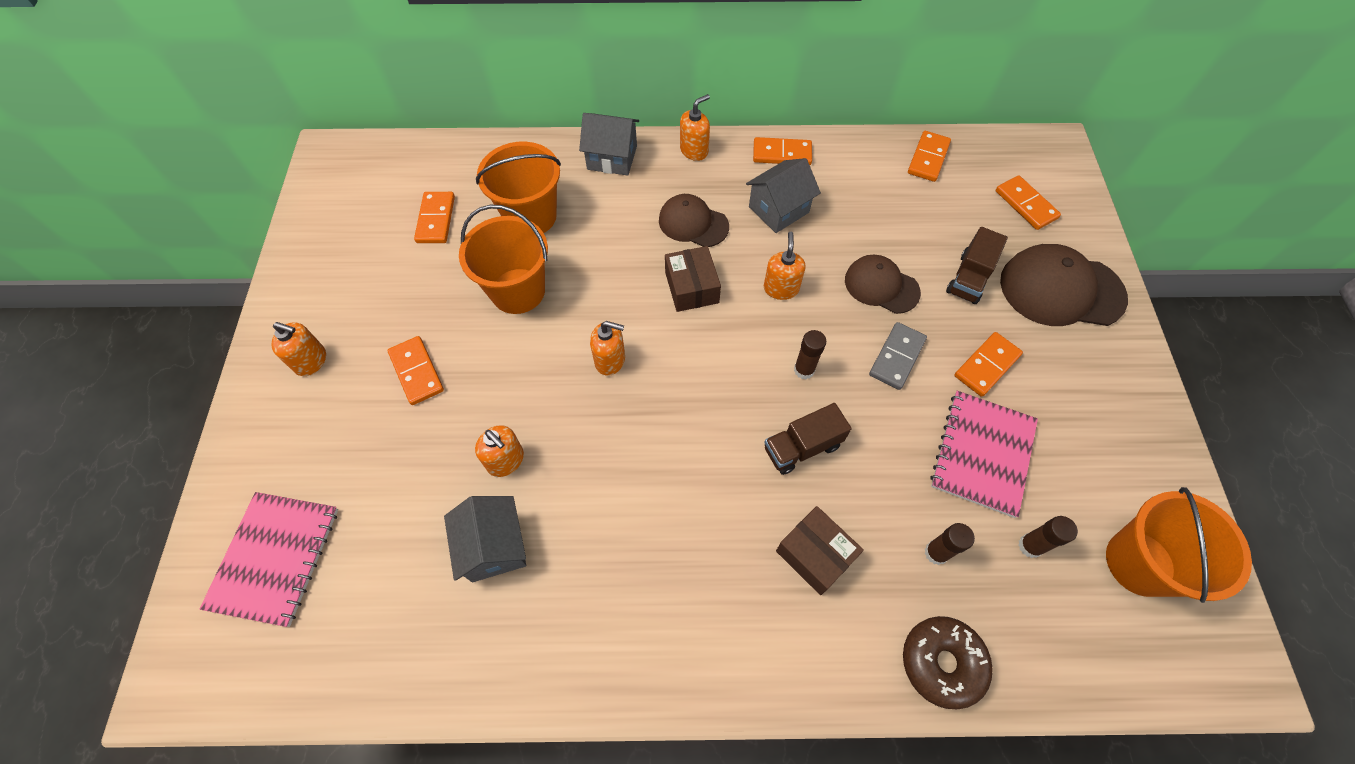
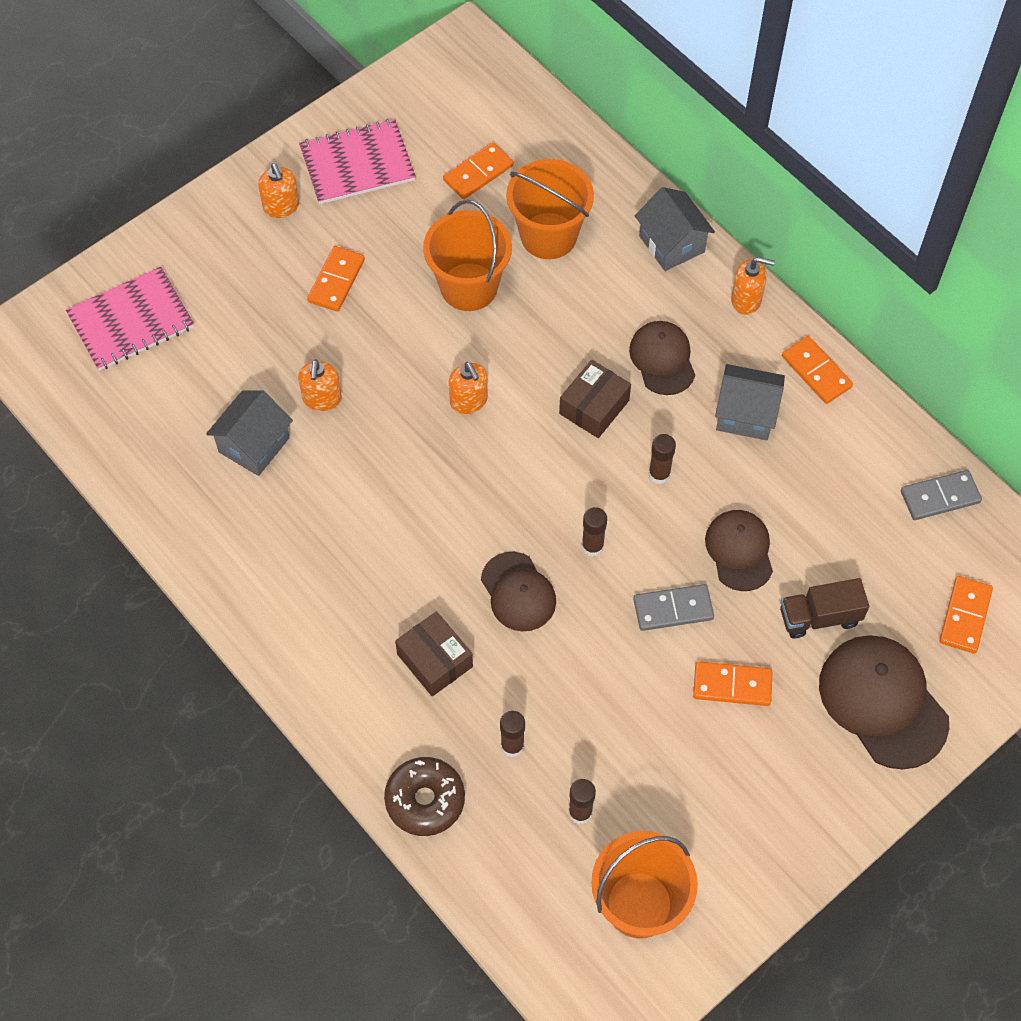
camera: 50 degrees right, 0 degrees up
orange soap dispenser [764,232,805,300] -> brown glue stick [649,434,676,484]
brown truck [764,403,852,475] -> brown cap [481,552,556,631]
brown box [776,506,864,595] -> brown box turned 45 degrees counterclockwise [395,611,473,696]
orange domino [908,131,951,182] -> grey domino [901,470,982,520]
pink notebook [931,391,1038,518] -> pink notebook moved to [299,119,416,204]

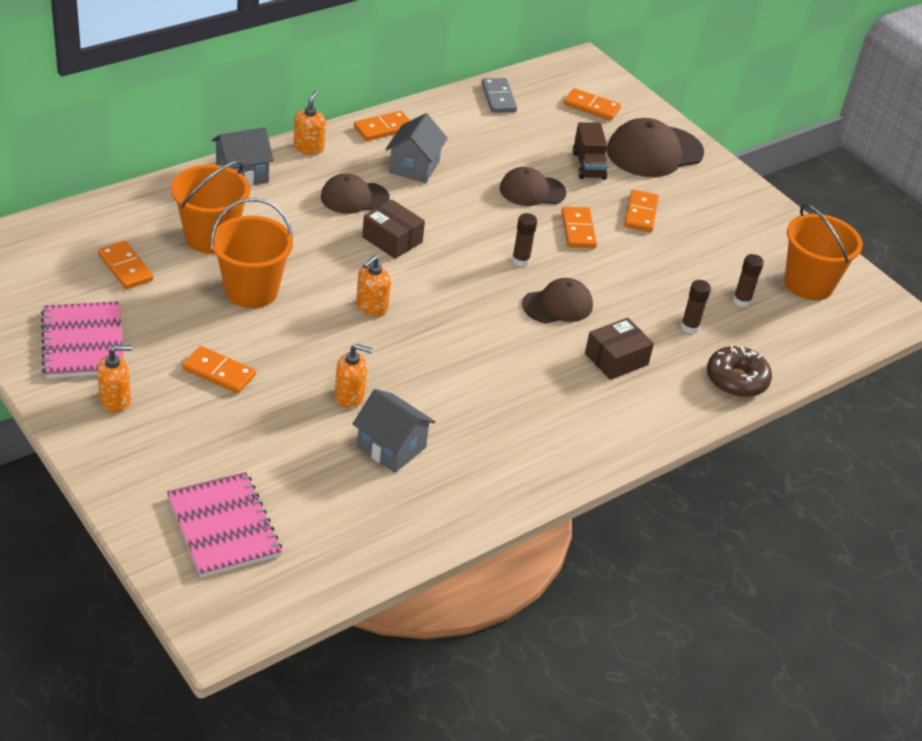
camera: 90 degrees left, 20 degrees down
orange soap dispenser [449,362,488,414] -> orange soap dispenser turned 150 degrees clockwise [356,256,391,316]
grey domino [633,584,714,631] -> orange domino [561,207,597,248]
brown glue stick [649,434,676,484] -> none

